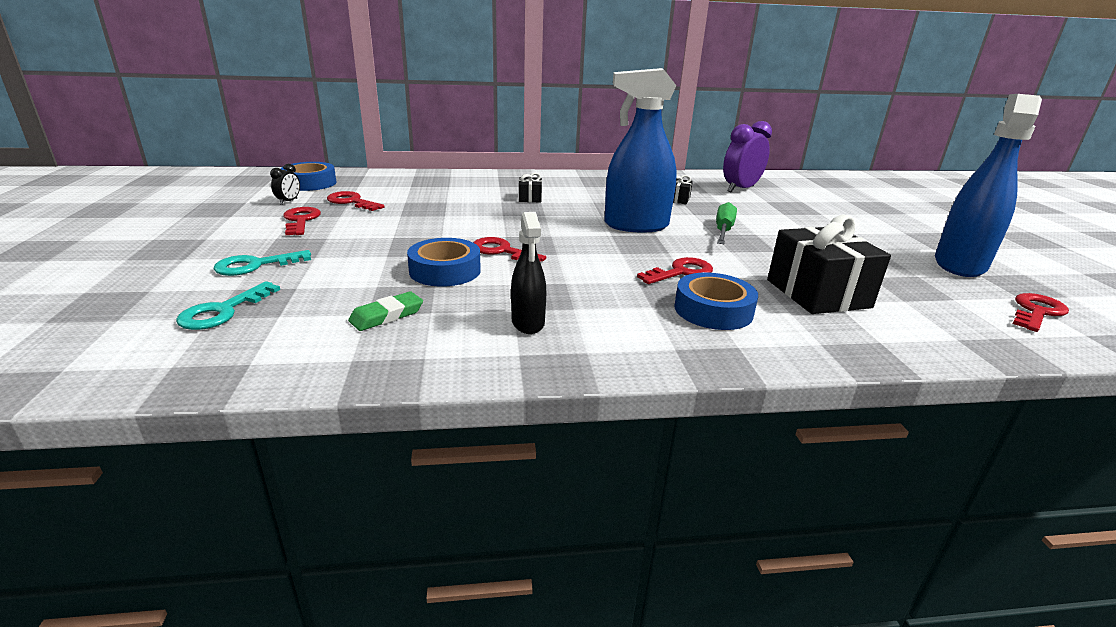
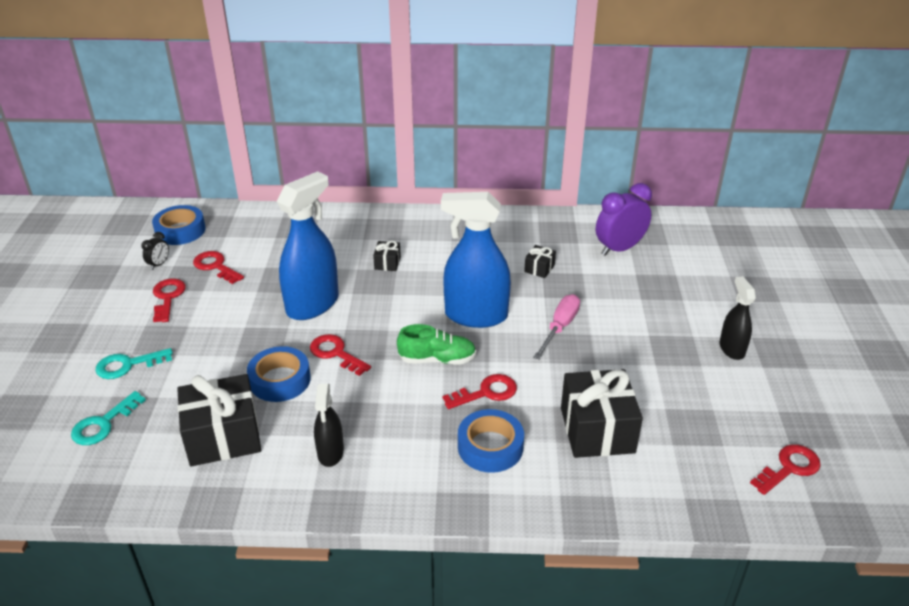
camera: 10 degrees right, 10 degrees up
green eraser [348,291,423,331] -> black gift [177,374,261,467]
green screwdriver [716,202,737,244] -> pink screwdriver [533,294,580,359]
blue spray bottle [935,94,1042,277] -> blue spray bottle moved to [277,171,339,320]
none -> green shoe [397,324,476,364]
none -> black spray bottle [719,276,756,360]

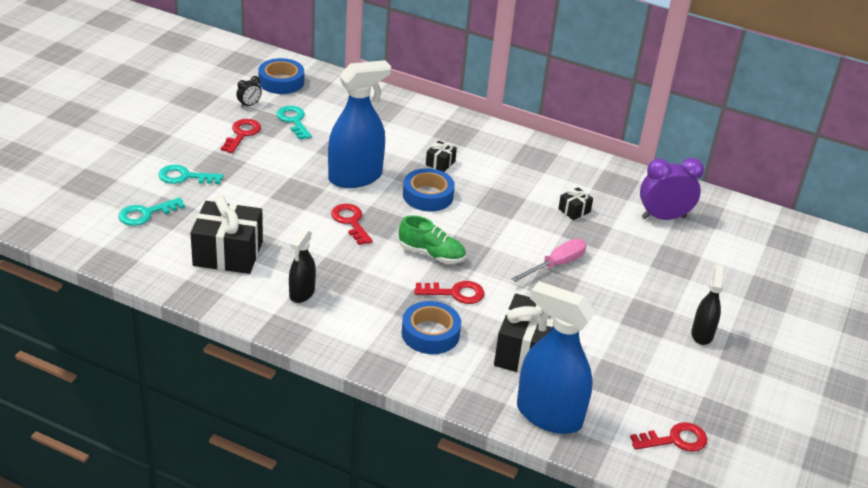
camera: 20 degrees right, 0 degrees up
red key [193,251,244,284] -> turquoise key [276,106,312,140]
blue tape [247,346,311,402] -> blue tape moved to [403,168,455,211]
blue spray bottle [441,192,511,328] -> blue spray bottle moved to [517,281,595,434]

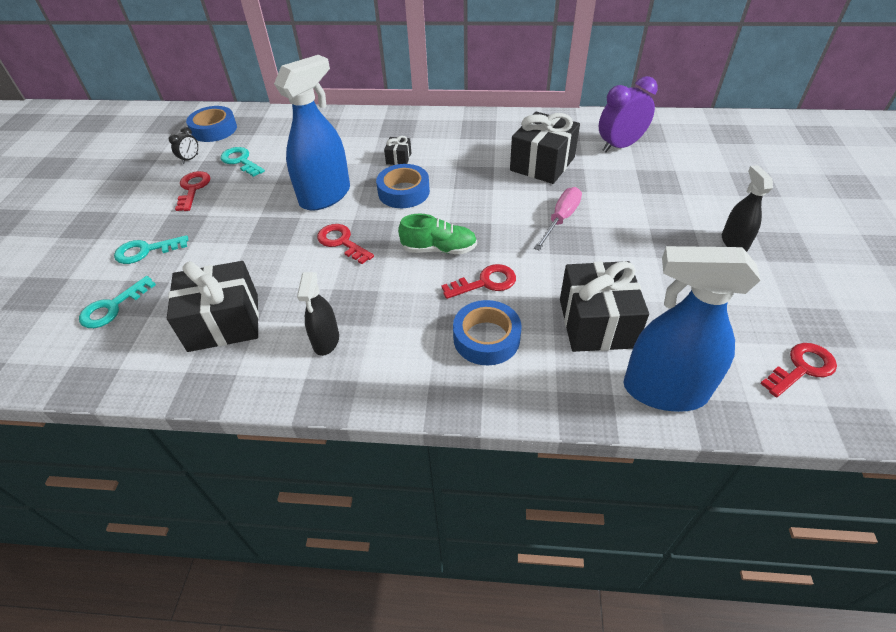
camera: 15 degrees left, 10 degrees up
black gift [558,187,593,220] -> black gift [510,111,580,184], size x2.21

